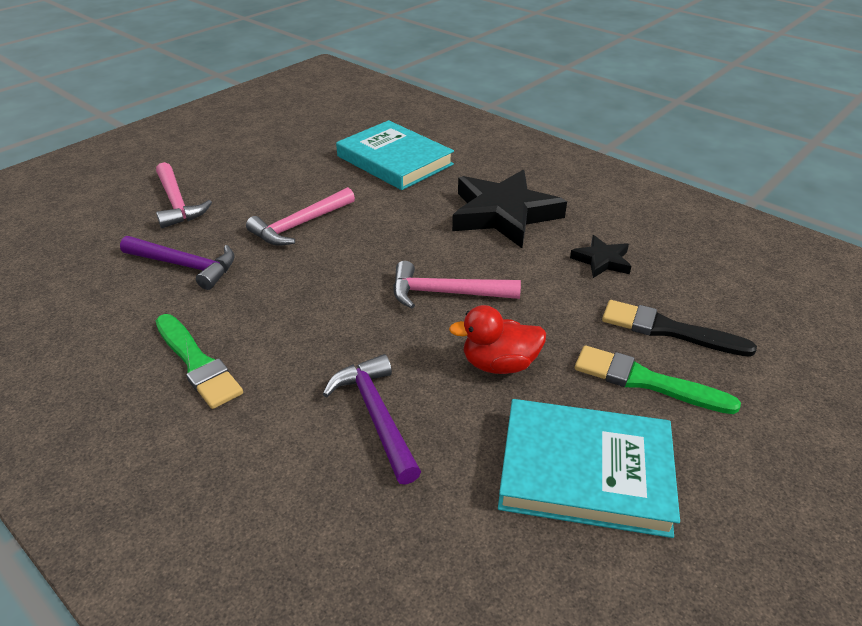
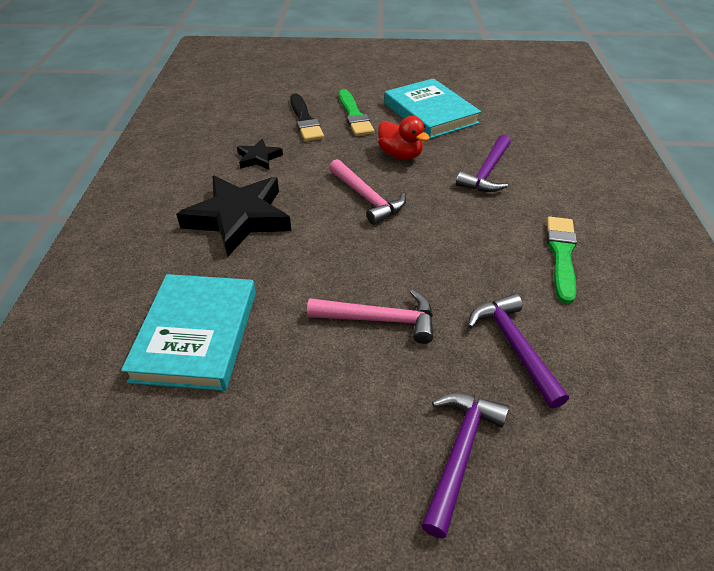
camera: 130 degrees left, 5 degrees up
pink hammer [156,162,212,228] -> purple hammer [421,393,509,538]

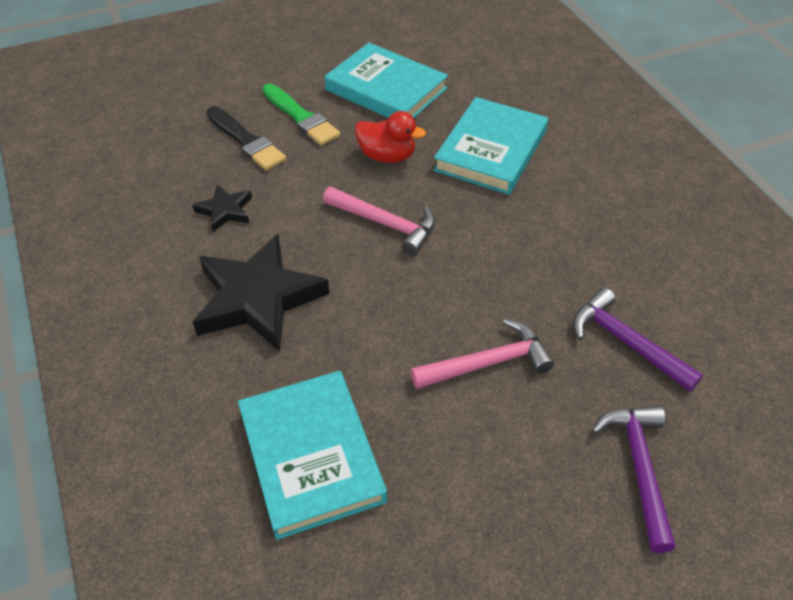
camera: 25 degrees left, 5 degrees up
purple hammer [456,135,511,192] -> turquoise book [433,97,548,195]
green brush [547,217,577,304] -> none

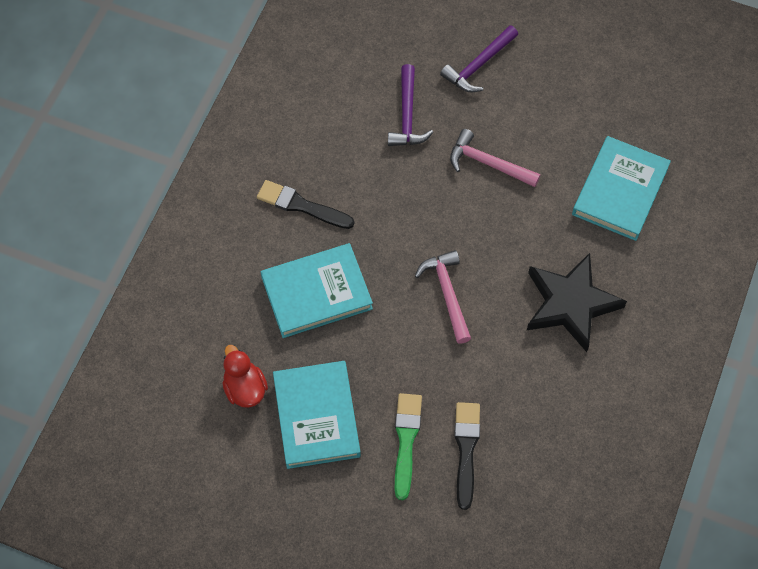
camera: 135 degrees left, 15 degrees up
black star [192,184,252,232] -> none
red duck [355,111,426,163] -> red duck moved to [223,345,268,408]
none -> black brush [257,180,355,229]

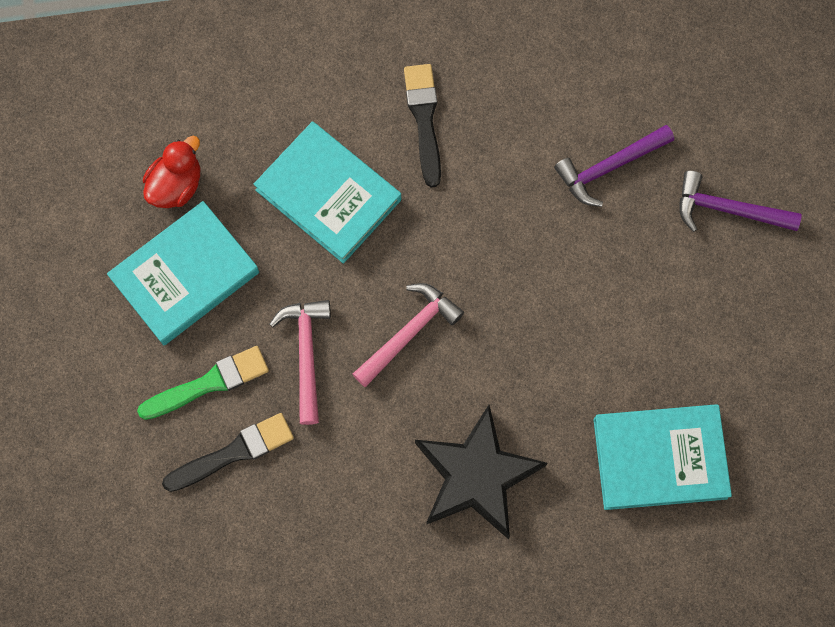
camera: 60 degrees right, 10 degrees up
pink hammer [450,129,540,187] -> pink hammer moved to [269,300,331,425]

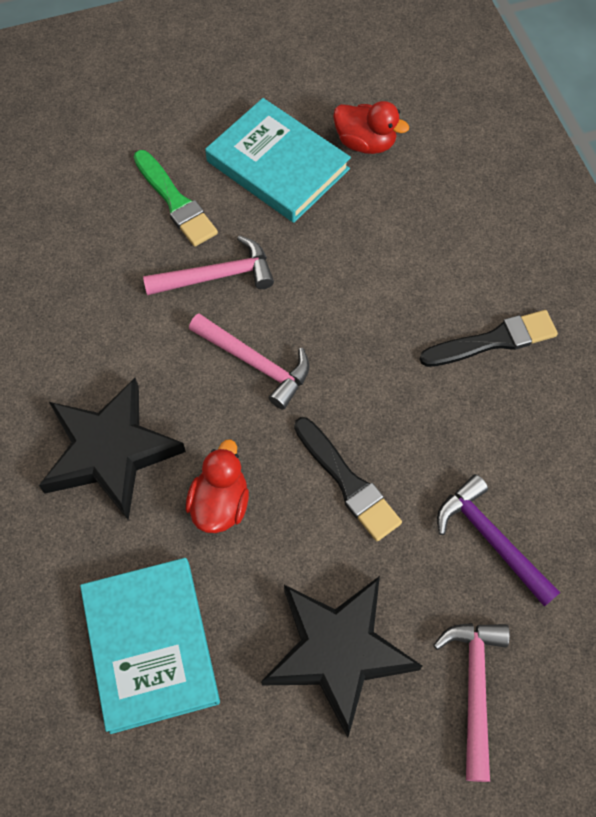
camera: 80 degrees right, 10 degrees down
black brush [162,413,294,492] -> black brush moved to [294,417,402,541]
turquoise book [254,121,401,264] -> none
purple hammer [679,171,802,232] -> pink hammer [433,623,510,782]
none -> red duck [186,439,249,533]
none -> black star [261,576,422,738]

